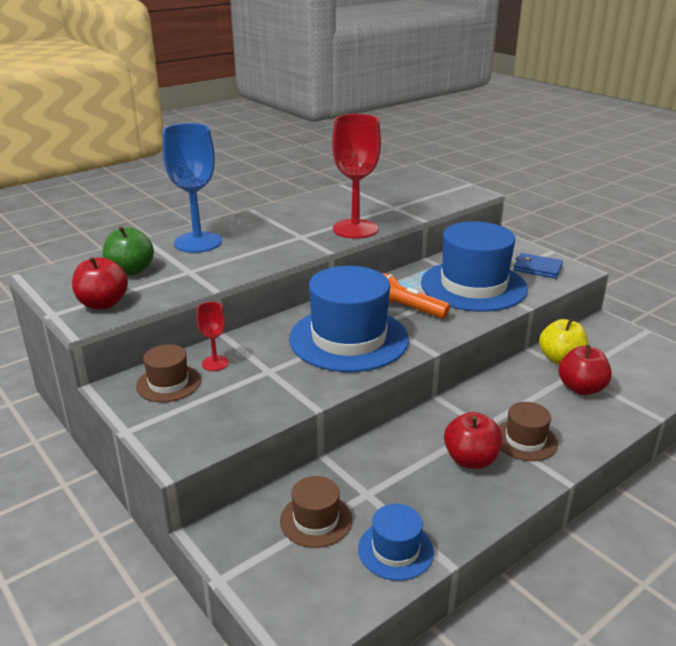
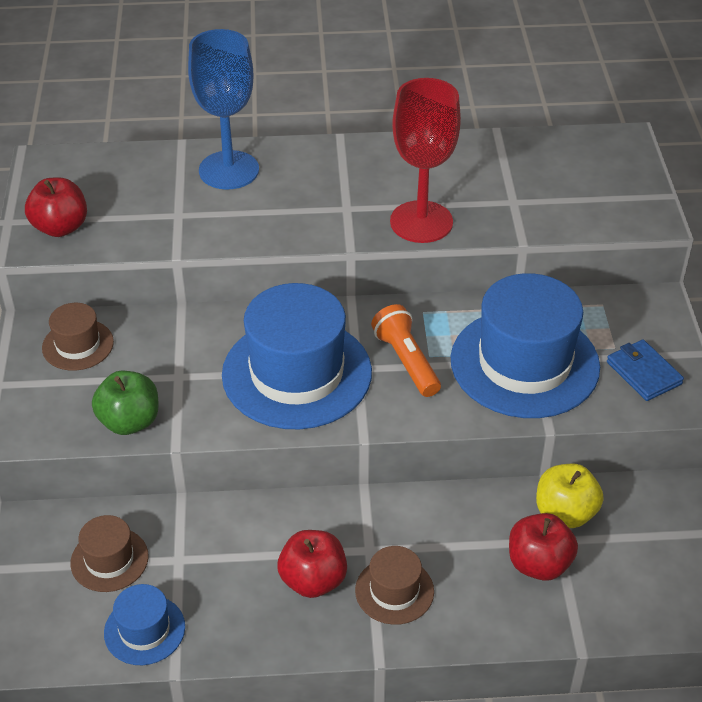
camera: 35 degrees right, 15 degrees up
green apple [103,226,154,276] -> green apple moved to [92,371,159,435]
red goblet [197,302,229,371] -> none

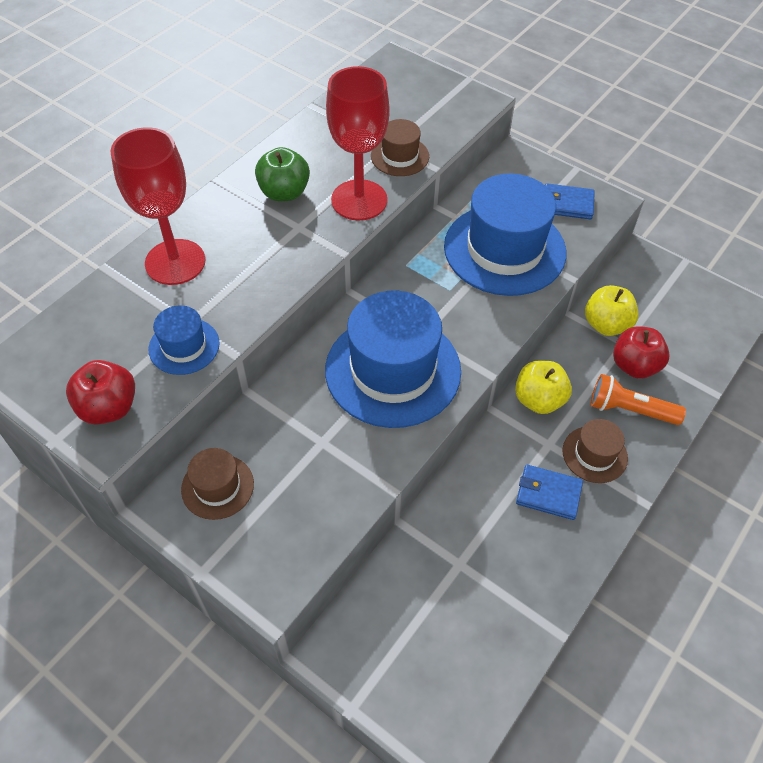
camera: 50 degrees left, 10 degrees up
brown hat [71,515,149,592] -> brown hat moved to [371,119,429,176]
green apple [92,371,159,435] -> green apple moved to [255,147,310,201]
blue hat [104,584,185,665] -> blue hat moved to [148,306,220,375]
blue goblet [188,29,259,190] -> red goblet [110,127,206,285]
red apple [277,530,347,598] -> blue wallet [516,465,583,520]
orange flashlight [371,304,441,397] -> orange flashlight moved to [591,374,686,425]
none -> yellow apple [515,360,572,414]

